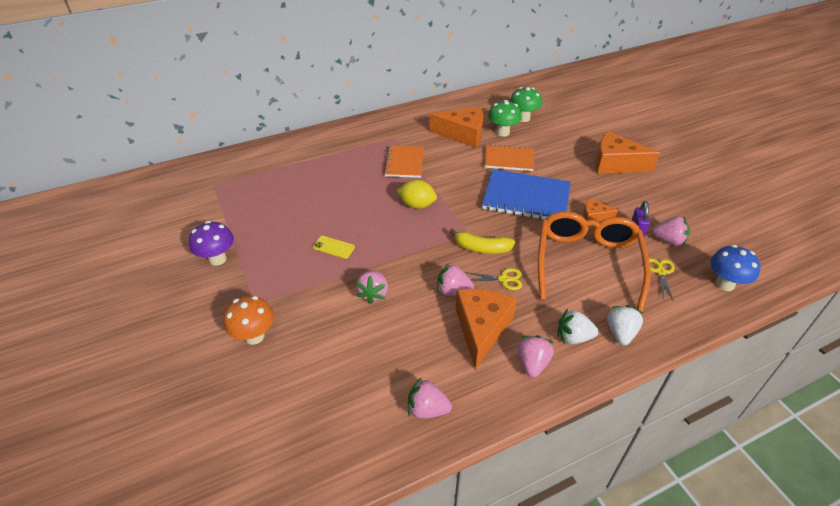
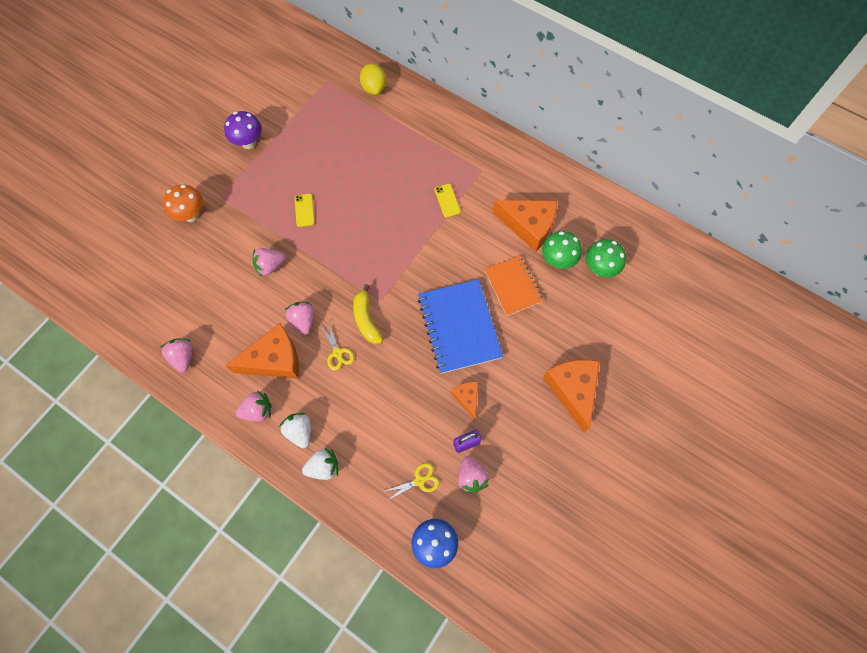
camera: 60 degrees right, 25 degrees up
orange notebook [384,146,424,178] -> yellow phone [434,184,461,217]
yellow lemon [397,180,437,209] -> yellow lemon moved to [360,63,386,95]
orange cheese [429,107,483,148] -> orange cheese turned 45 degrees counterclockwise [492,200,557,252]
orange glasses [538,212,651,312] -> none

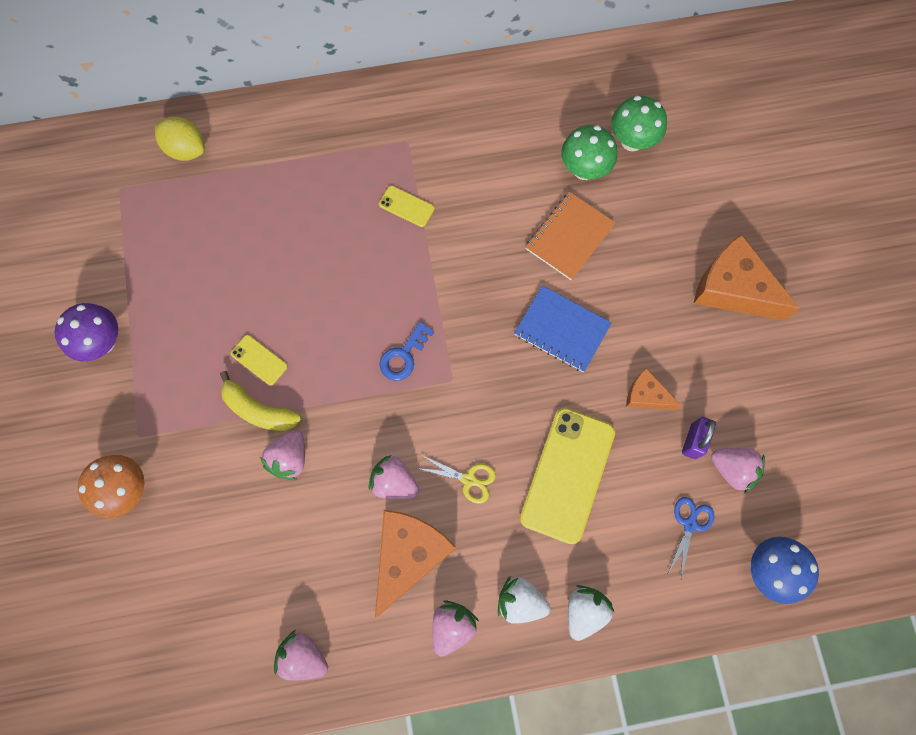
camera: 45 degrees left, 5 degrees up
yellow banana [353,284,383,344] -> yellow banana moved to [220,371,301,431]
yellow scissors [382,463,439,502] -> blue scissors [668,497,715,578]
blue notebook [418,279,503,374] -> blue notebook [514,286,612,372], size x0.64
orange notebook [484,256,544,316] -> orange notebook turned 75 degrees counterclockwise [526,192,616,280]
orange cheese [492,200,557,252] -> none
none -> blue key [380,321,434,381]
none -> yellow phone [520,408,615,544]

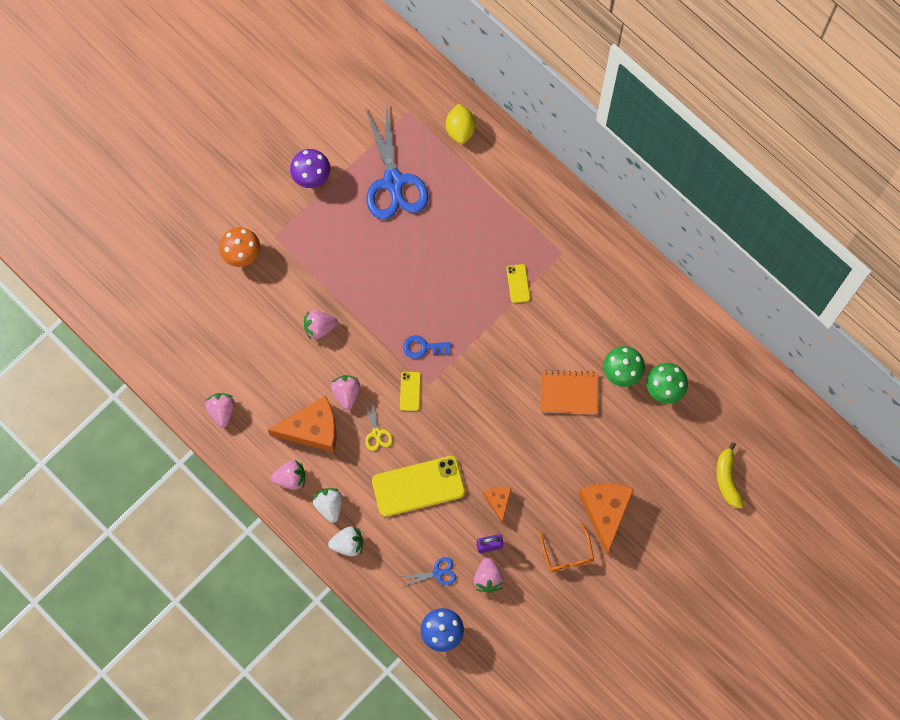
camera: 55 degrees right, 0 degrees up
yellow banana [220,371,301,431] -> yellow banana moved to [716,442,744,509]
yellow phone [231,335,288,385] -> yellow phone moved to [400,372,421,411]
blue notebook [514,286,612,372] -> none
none -> blue scissors [366,106,429,220]
none -> orange glasses [540,522,594,572]

